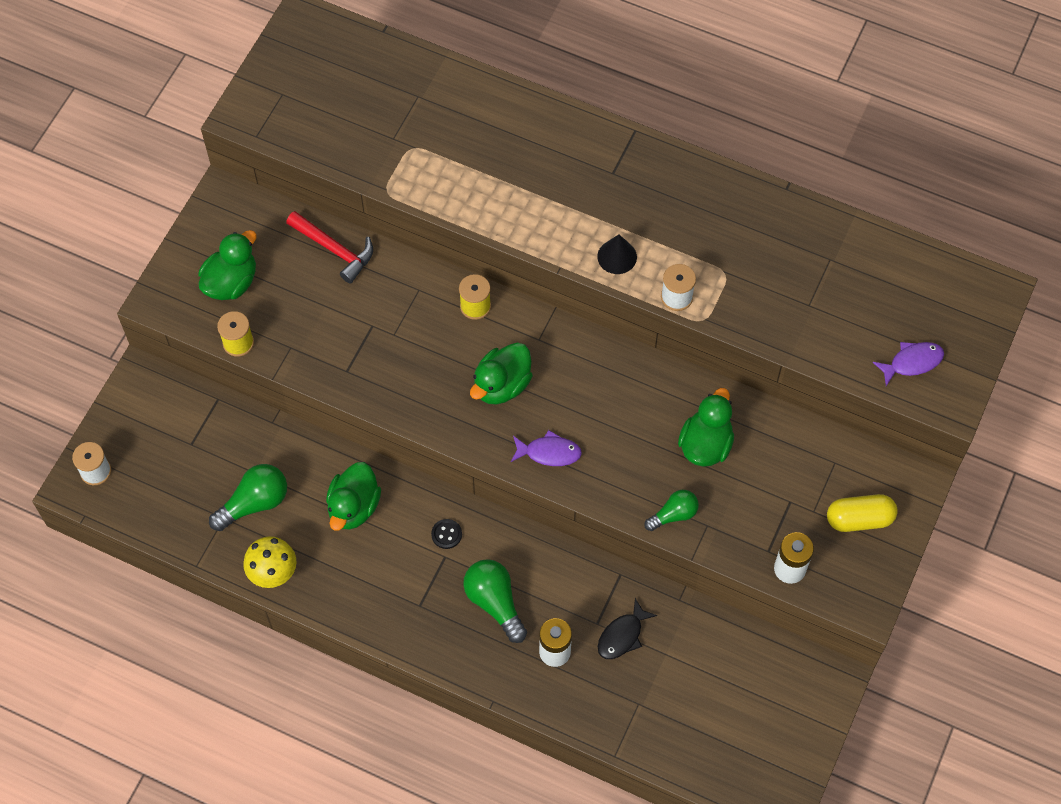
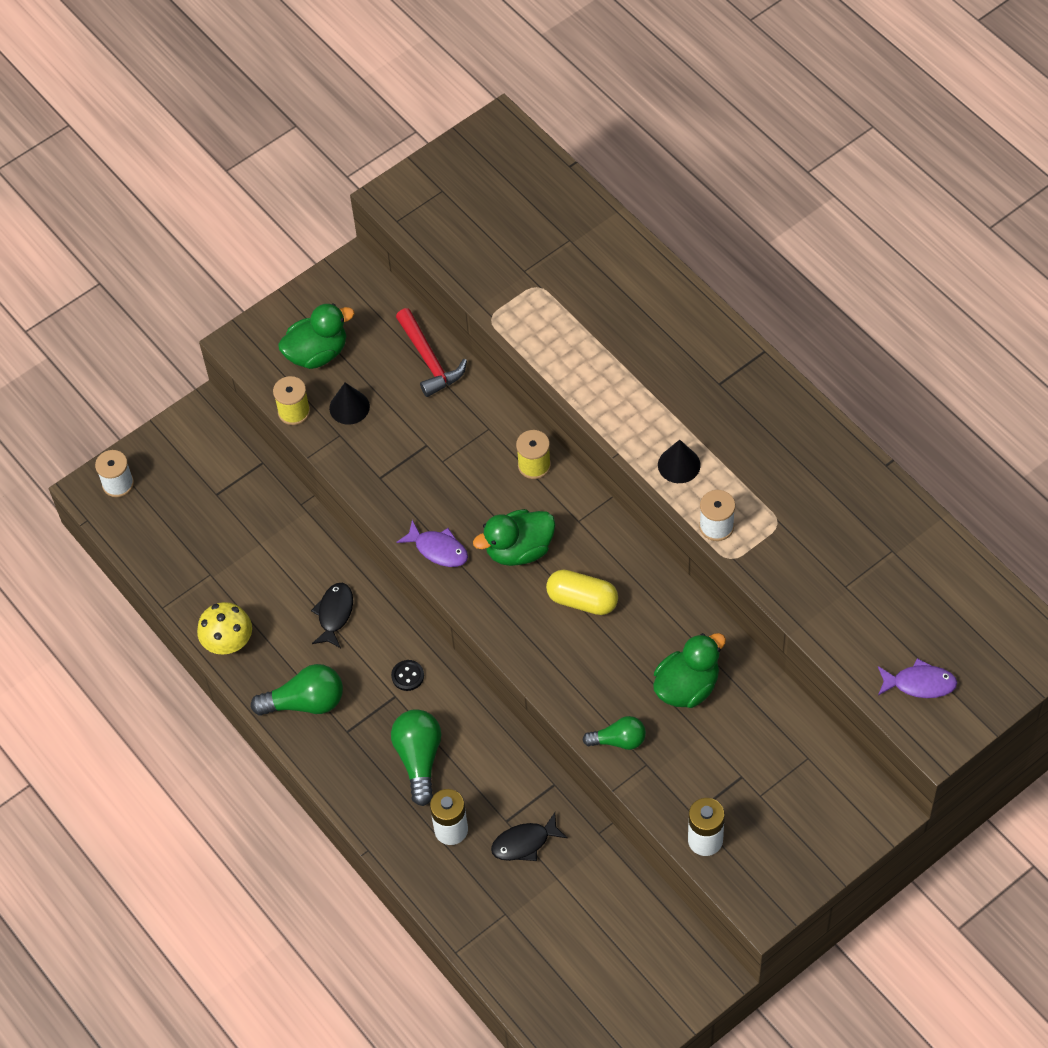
camera: 30 degrees right, 5 degrees down
green light bulb [209,464,287,531] -> green light bulb moved to [251,664,343,716]
green duck [326,462,381,531] -> black fish [311,583,353,648]
purple fish [511,430,582,466] -> purple fish moved to [396,520,468,567]
yellow capsule [827,494,898,532] -> yellow capsule moved to [546,570,618,615]
none -> black cone [329,383,370,425]

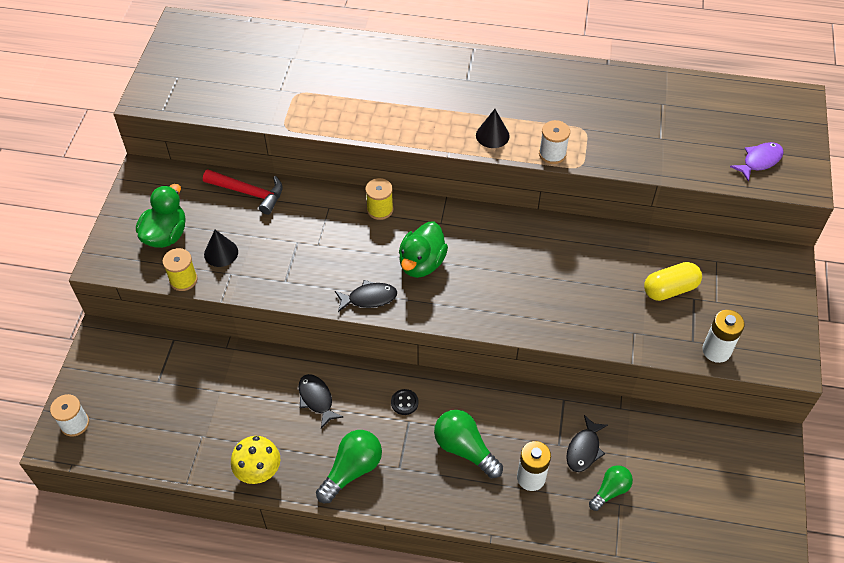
camera: 45 degrees left, 5 degrees down
purple fish [396,520,468,567] -> black fish [335,280,397,312]
yellow capsule [546,570,618,615] -> yellow capsule moved to [644,262,702,301]
green light bulb [582,716,646,750] -> green light bulb moved to [589,465,633,511]
green duck [653,633,726,708] -> none

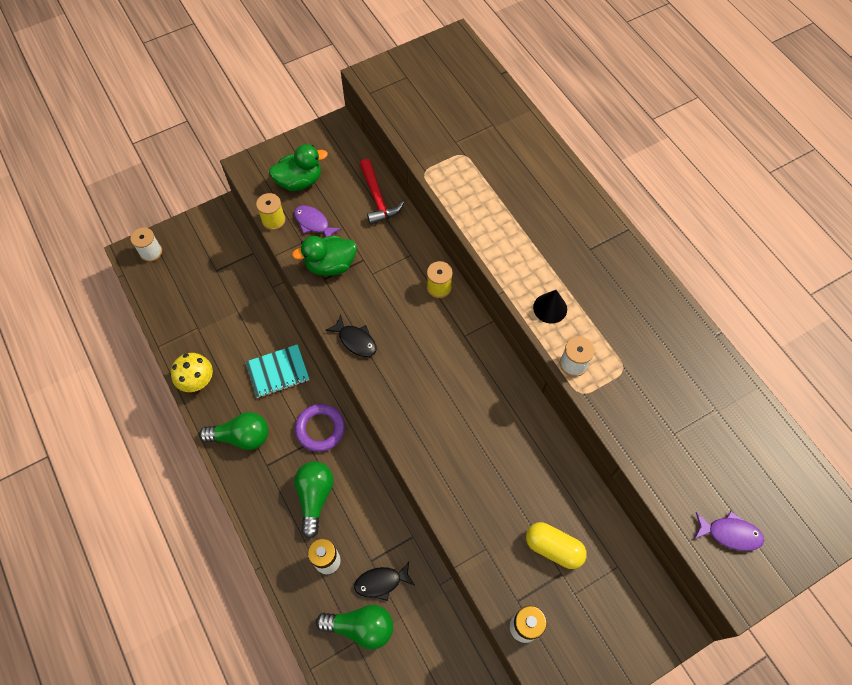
camera: 50 degrees right, 10 degrees up
black cone [204,230,238,267] -> purple fish [294,205,342,237]
black fish [299,374,343,428] -> turquoise notebook [245,344,309,398]
black button [391,389,418,415] -> purple ring [295,404,345,452]
green duck [399,221,448,278] -> green duck moved to [292,236,357,276]
green light bulb [589,465,633,511] -> green light bulb [316,605,393,650], size x1.56

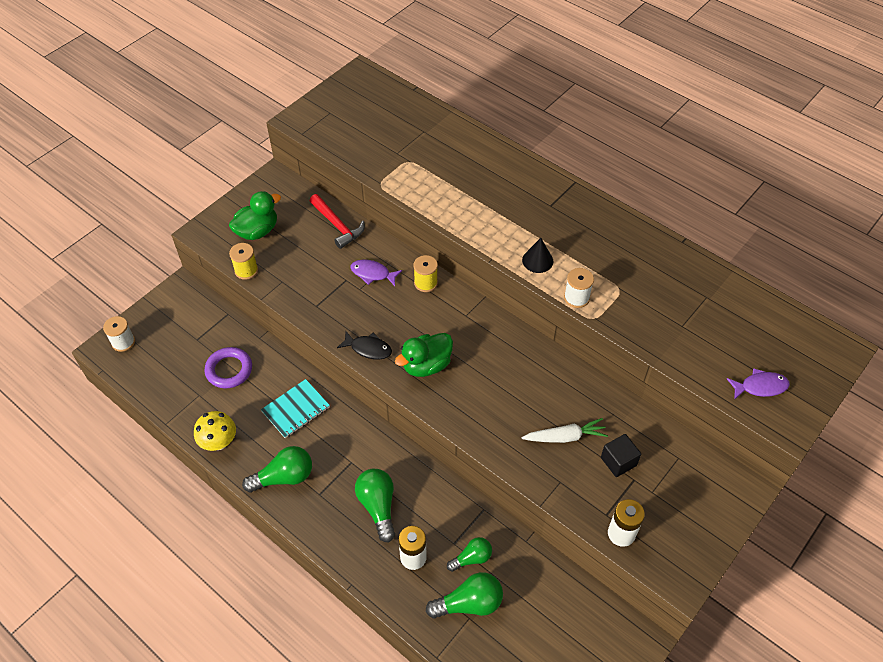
camera: 20 degrees left, 10 degrees down
green duck [292,236,357,276] -> green duck moved to [395,333,453,377]
purple fish [294,205,342,237] -> purple fish moved to [350,259,402,286]
purple ring [295,404,345,452] -> purple ring moved to [204,347,252,389]
black fish [354,562,414,601] -> green light bulb [447,537,492,572]
yellow capsule [526,522,587,569] -> black cube [601,434,641,477]
none -> white carrot [521,418,608,443]

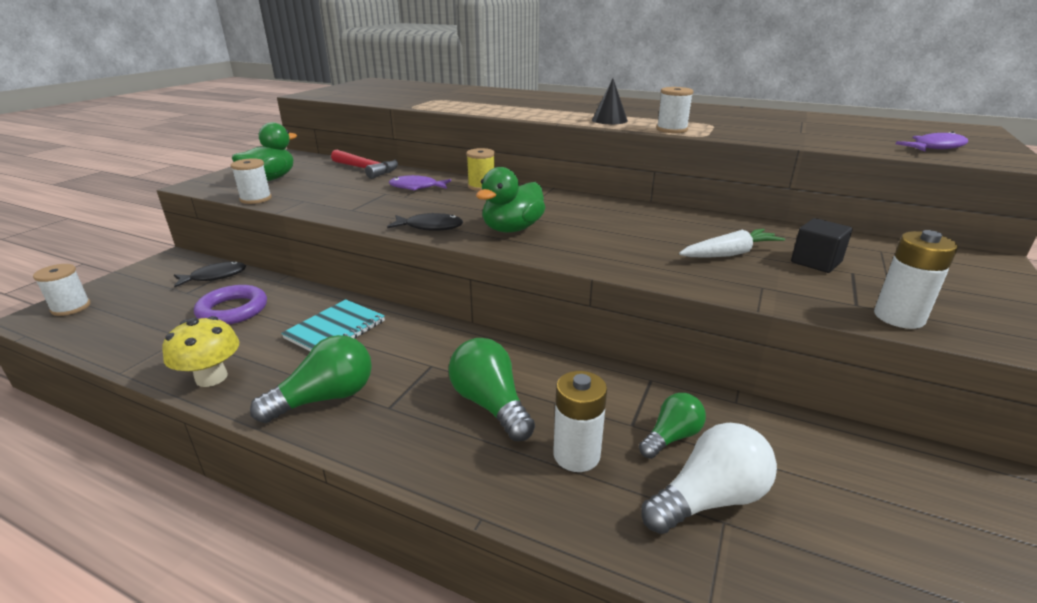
camera: 15 degrees left, 25 degrees down
yellow spool [229,243,258,280] -> white spool [231,158,272,204]
green light bulb [426,572,503,618] -> white light bulb [641,423,777,534]
none -> black fish [174,261,246,287]

